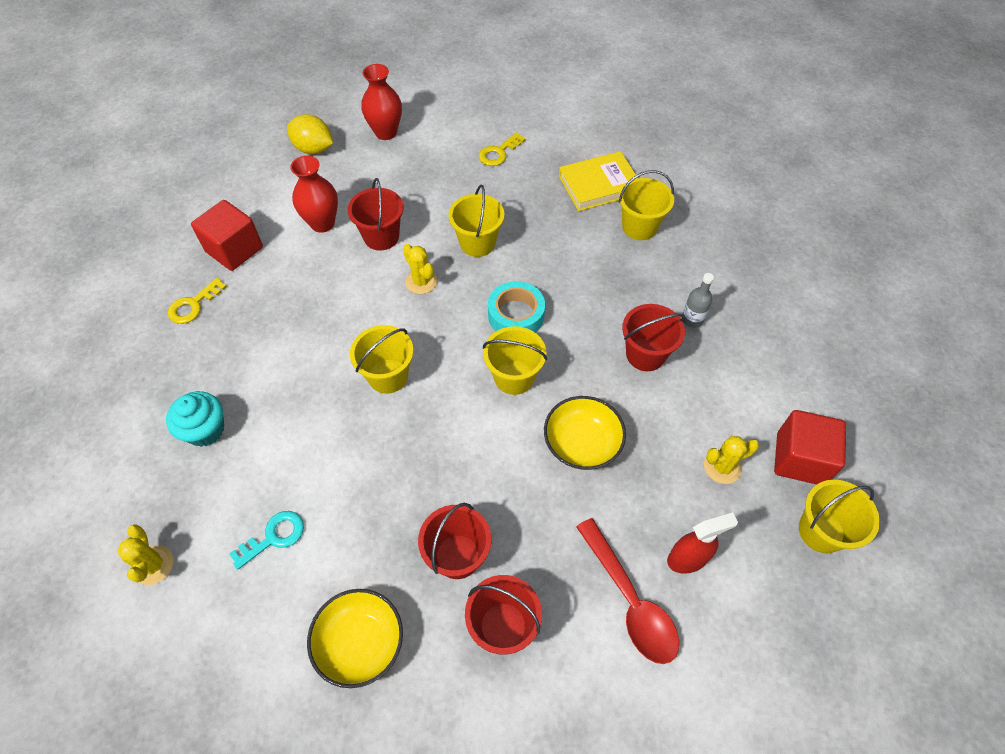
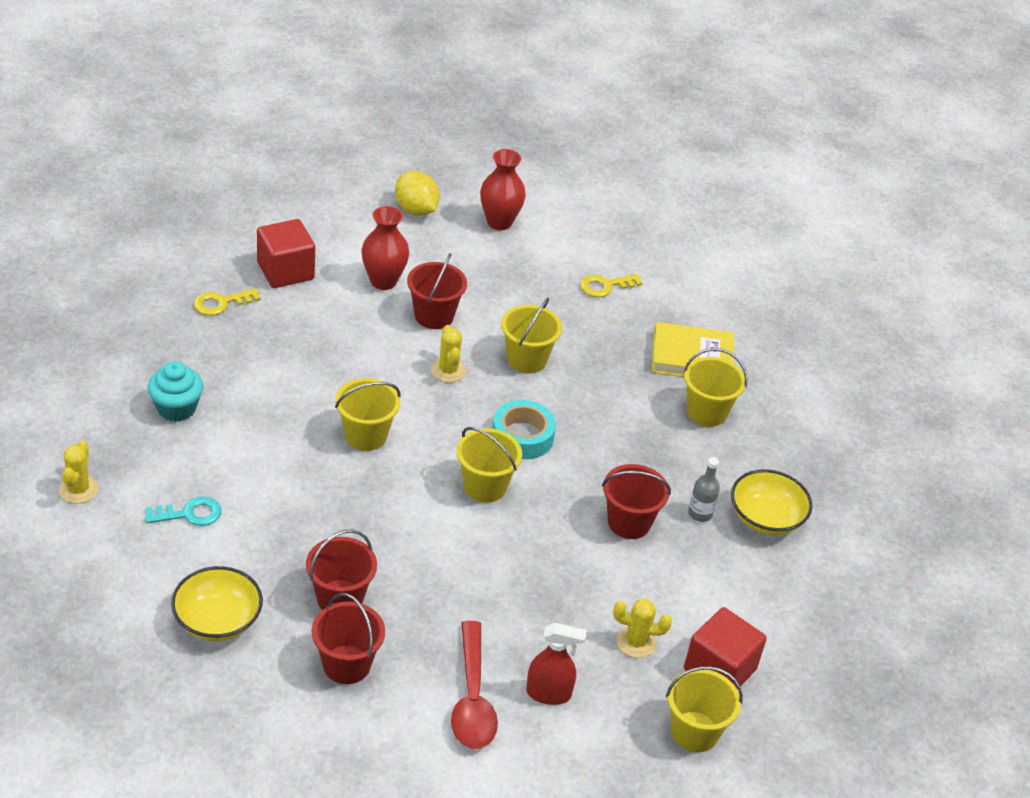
camera: 20 degrees right, 15 degrees down
yellow bowl [544,396,626,470] -> yellow bowl moved to [731,469,812,535]

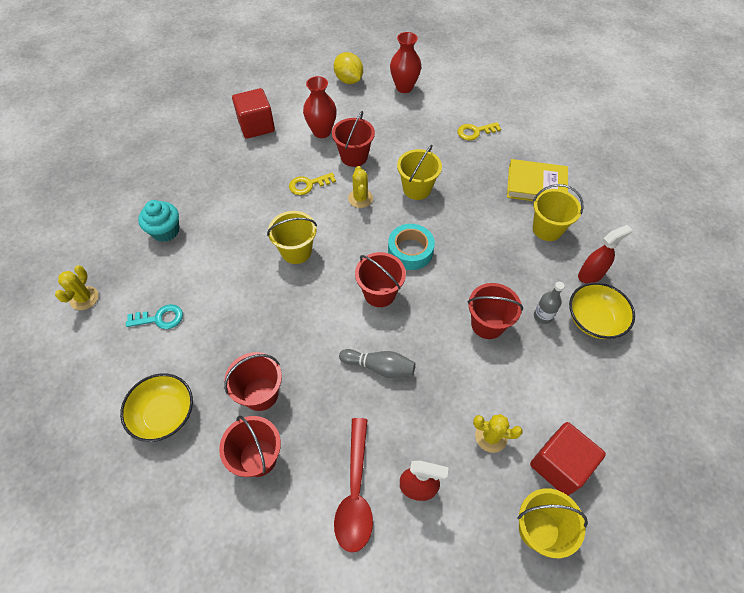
camera: 10 degrees right, 15 degrees up
yellow key [193,288,260,316] -> yellow key moved to [289,172,336,195]
yellow bucket [456,427,522,503] -> red bucket [355,252,406,307]
none -> grey bowling pin [339,349,415,378]
none -> red spray bottle [578,225,632,284]

